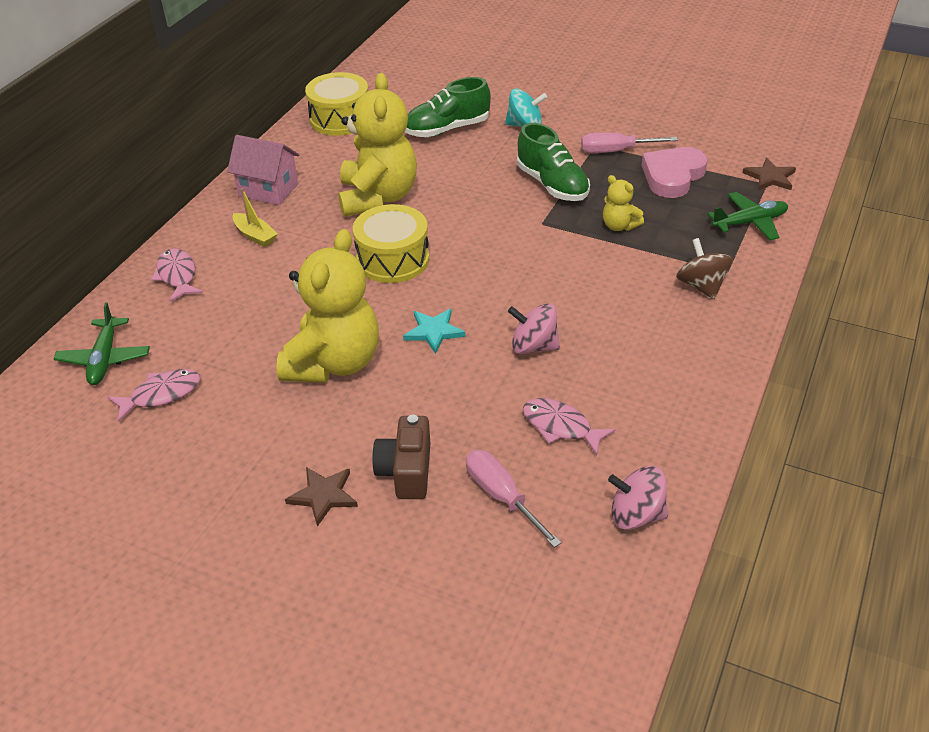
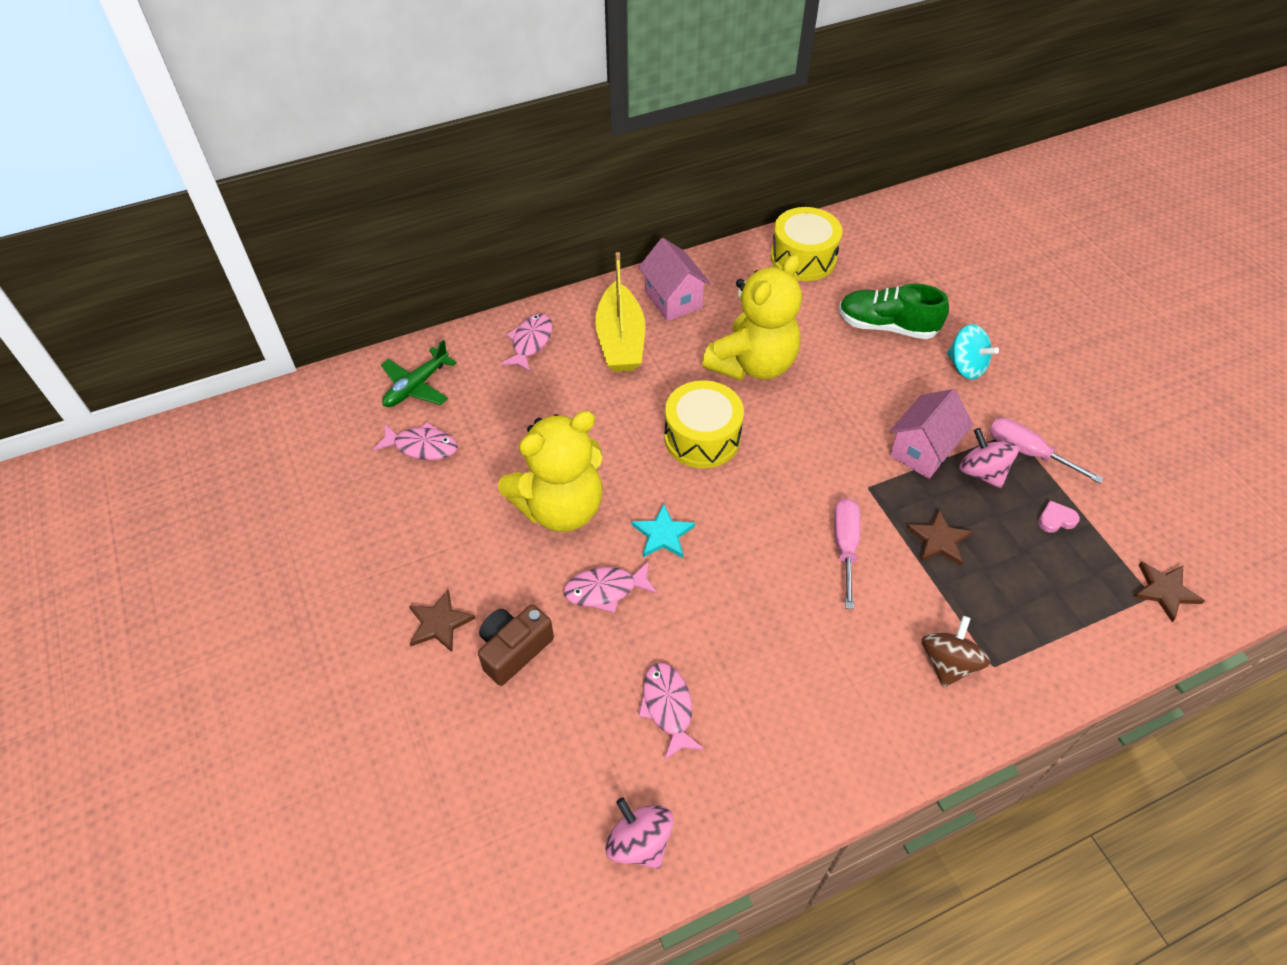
camera: 40 degrees right, 10 degrees up
yellow boat [233,188,277,247] -> yellow boat [595,252,645,372], size x1.90
pink screwdriver [466,450,562,548] -> pink screwdriver moved to [834,498,860,609]
pink spinning top [508,303,560,354] -> pink spinning top moved to [959,428,1019,488]
green shoe [517,123,590,201] -> pink house [889,389,973,479]
yellow teddy bear [603,175,644,231] -> brown star [907,509,973,566]
pink heart [641,147,708,198] -> pink heart [1038,501,1080,533], size x0.44
green plane [708,192,788,240] -> none
none -> pink fish [563,561,657,613]

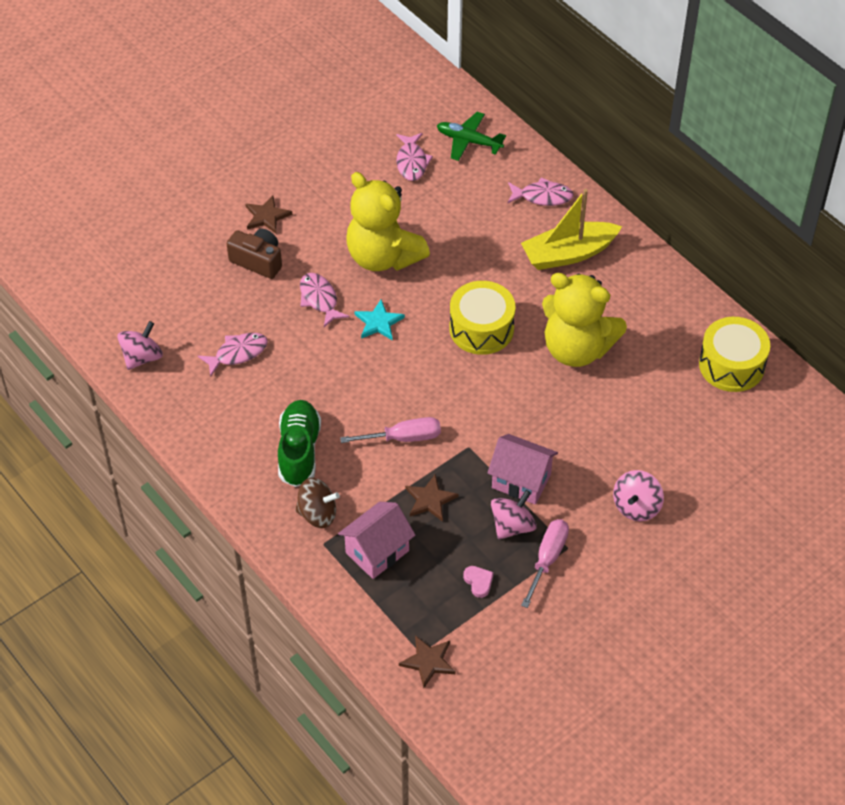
camera: 75 degrees right, 0 degrees up
pink house [638,238,711,321] -> pink house moved to [338,502,415,579]
green shoe [839,284,949,339] -> green shoe moved to [278,400,321,487]
turquoise spinning top [947,324,999,379] -> pink spinning top [613,470,664,521]

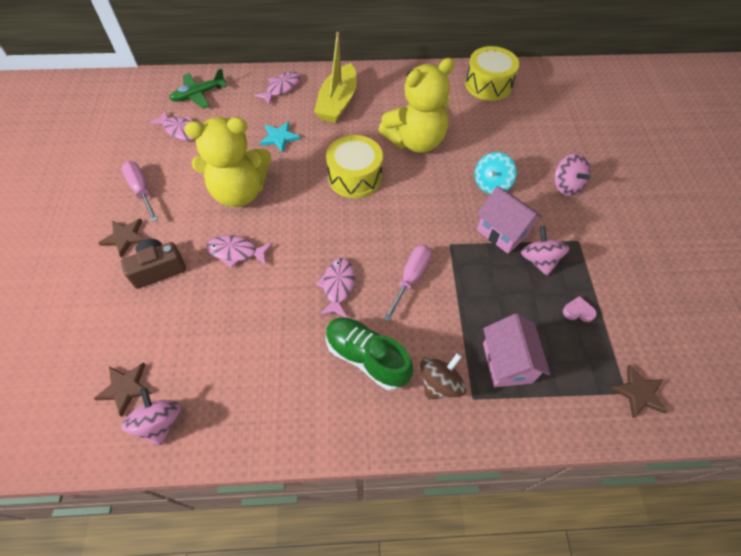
camera: 55 degrees left, 5 degrees up
pink fish [198,333,268,377] -> pink fish moved to [316,258,355,318]
turquoise star [354,300,405,341] -> turquoise star moved to [260,121,300,153]
brown star [405,474,459,522] -> brown star moved to [94,363,153,417]
pink house [487,434,558,504] -> pink house turned 75 degrees clockwise [477,186,543,254]
pink screwdriver [521,519,569,608] -> pink screwdriver moved to [122,161,158,222]
none -> turquoise spinning top [475,152,517,194]

